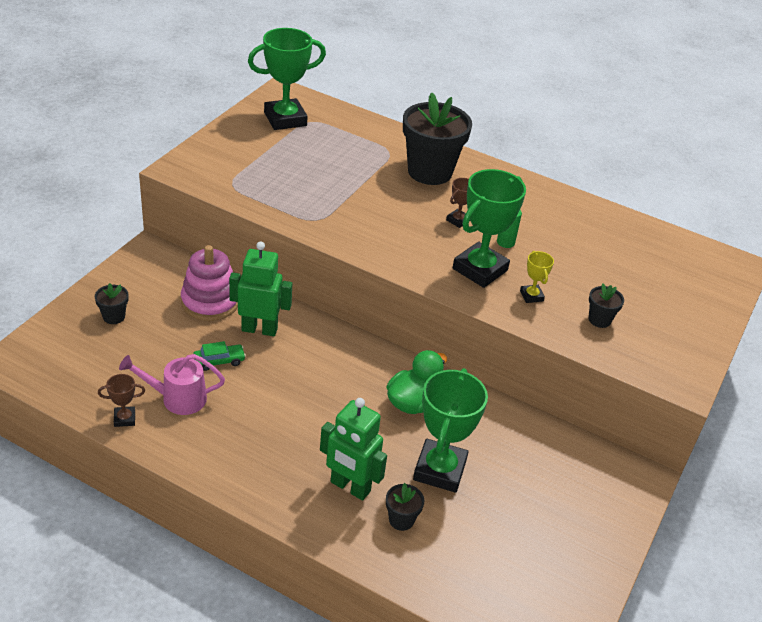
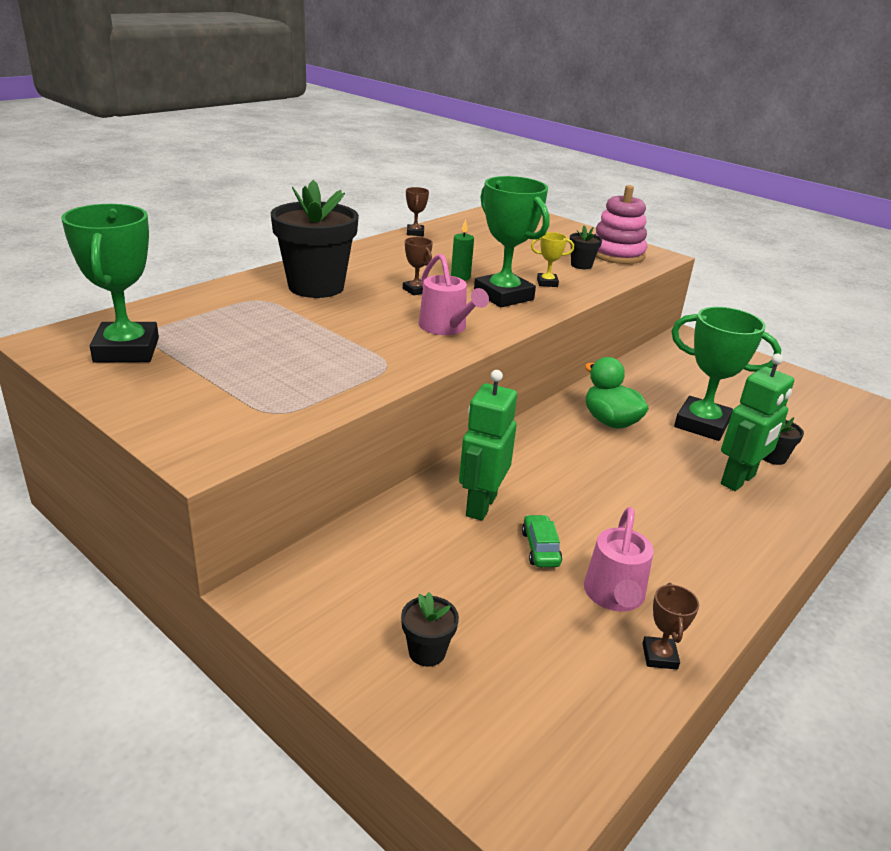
camera: 75 degrees left, 10 degrees down
pink stacking toy [181,245,238,321] -> pink stacking toy moved to [594,185,647,264]
none -> brown trophy [406,187,429,236]
none -> pink watering can [418,253,489,335]

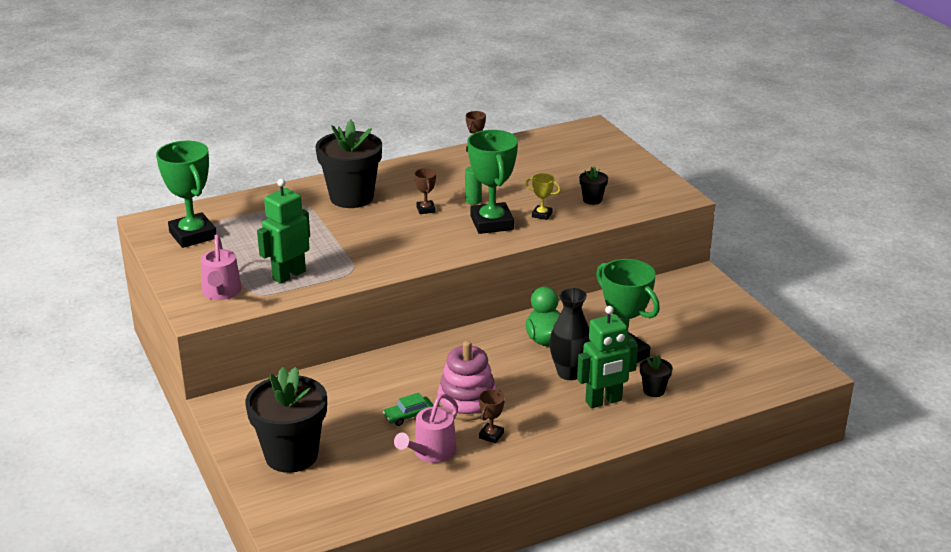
camera: 25 degrees right, 0 degrees up
green trophy [61,204,159,363] -> green trophy turned 45 degrees counterclockwise [156,141,216,248]
black flower pot [401,592,459,667] -> black flower pot [245,367,327,473], size x2.29
pink watering can [418,253,489,335] -> pink watering can moved to [201,234,242,300]
green robot [459,370,517,521] -> green robot moved to [257,179,310,284]
green car [522,515,562,567] -> green car turned 135 degrees counterclockwise [383,393,433,426]
pink stacking toy [594,185,647,264] -> pink stacking toy moved to [437,341,497,421]
brown trophy [642,583,699,670] -> brown trophy moved to [479,389,505,443]
none -> black vase [549,288,590,380]

